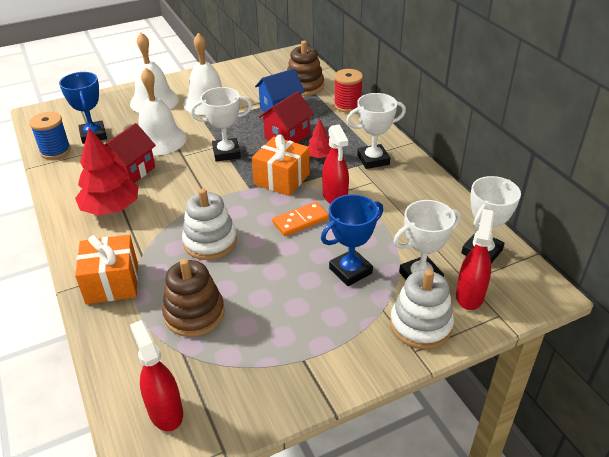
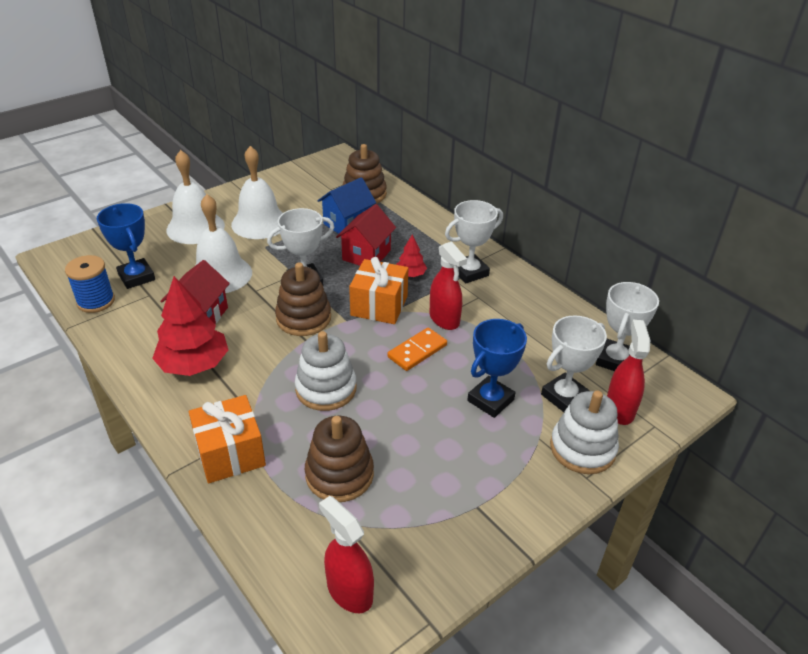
camera: 15 degrees left, 0 degrees up
red spool [334,69,363,113] -> none
none -> brown stacking toy [275,262,331,336]

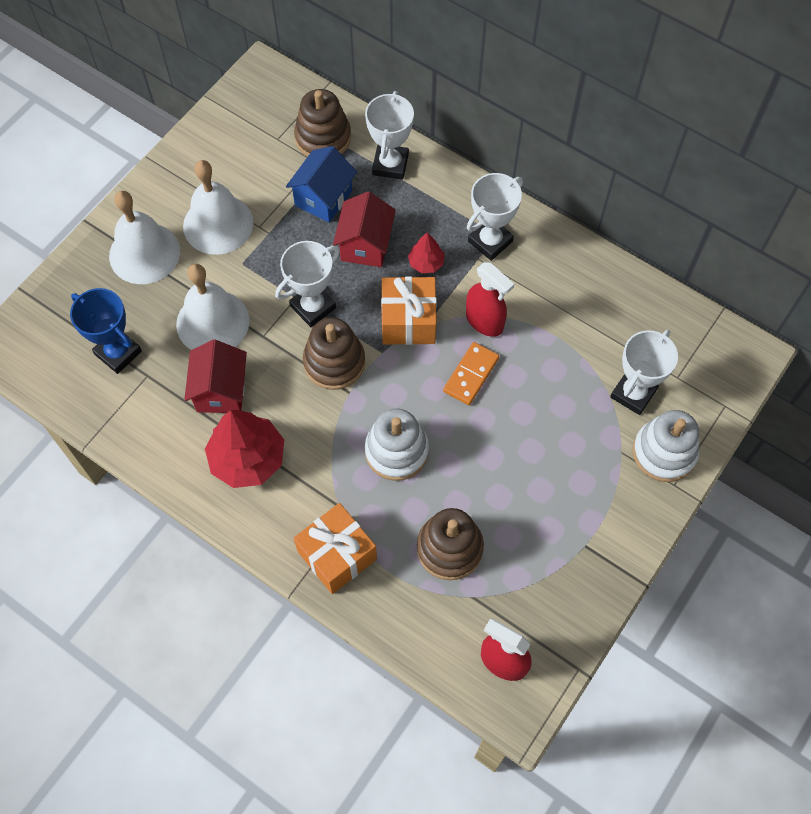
camera: 15 degrees left, 25 degrees up
blue spool [65,255,115,313] -> none
blue trophy [467,319,527,418] -> none
white trophy [596,282,659,371] -> white trophy moved to [365,91,414,180]
red spray bottle [607,320,650,425] -> none

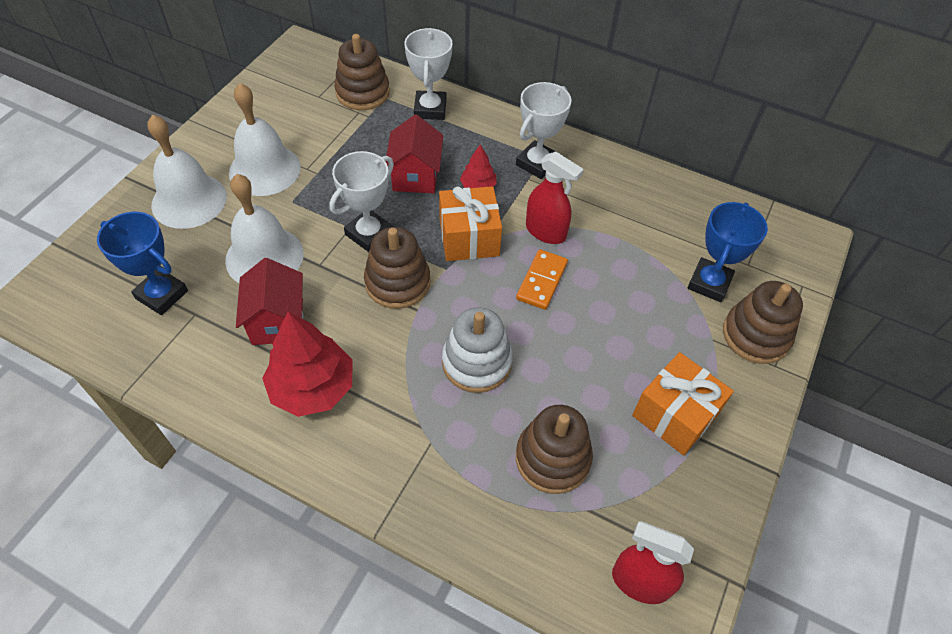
camera: 10 degrees left, 10 degrees down
blue house [286,146,357,223] -> none
orange gift [294,503,377,594] -> orange gift moved to [632,352,734,455]
white trophy [610,330,678,415] -> blue trophy [687,202,768,302]
white stacking toy [633,410,699,482] -> brown stacking toy [723,281,803,364]

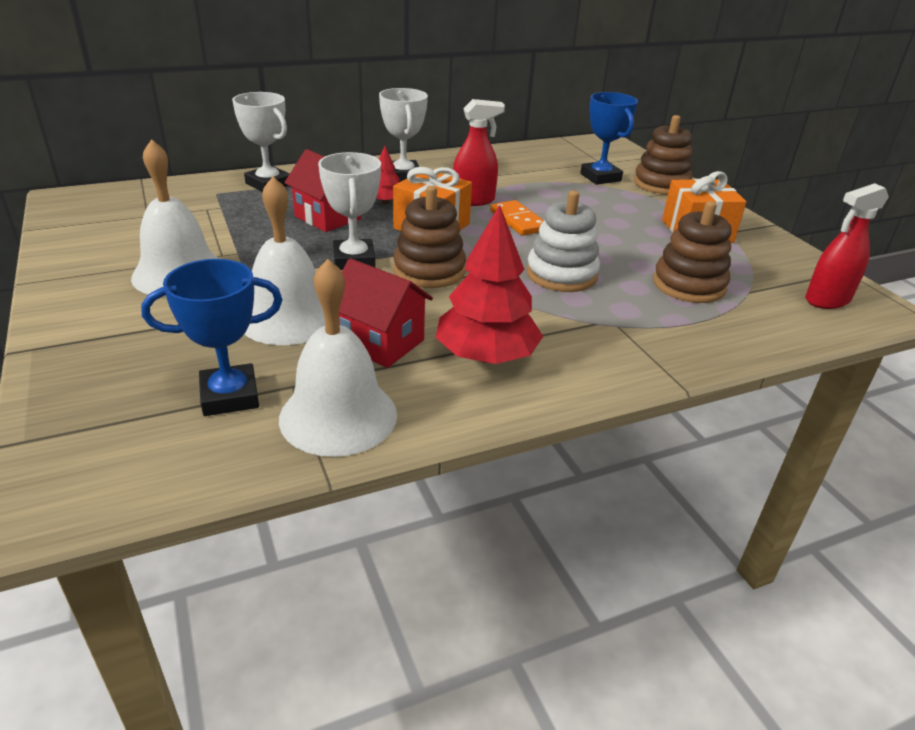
camera: 50 degrees left, 20 degrees down
white bell [147,114,227,229] -> white bell moved to [279,259,397,457]
brown stacking toy [334,34,390,110] -> none

